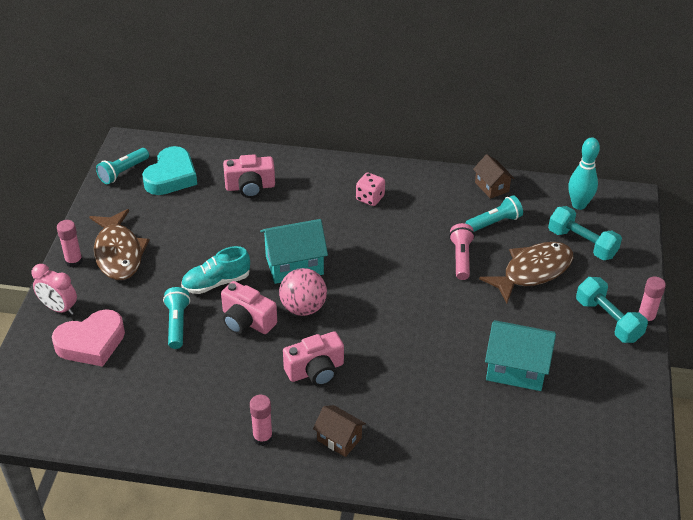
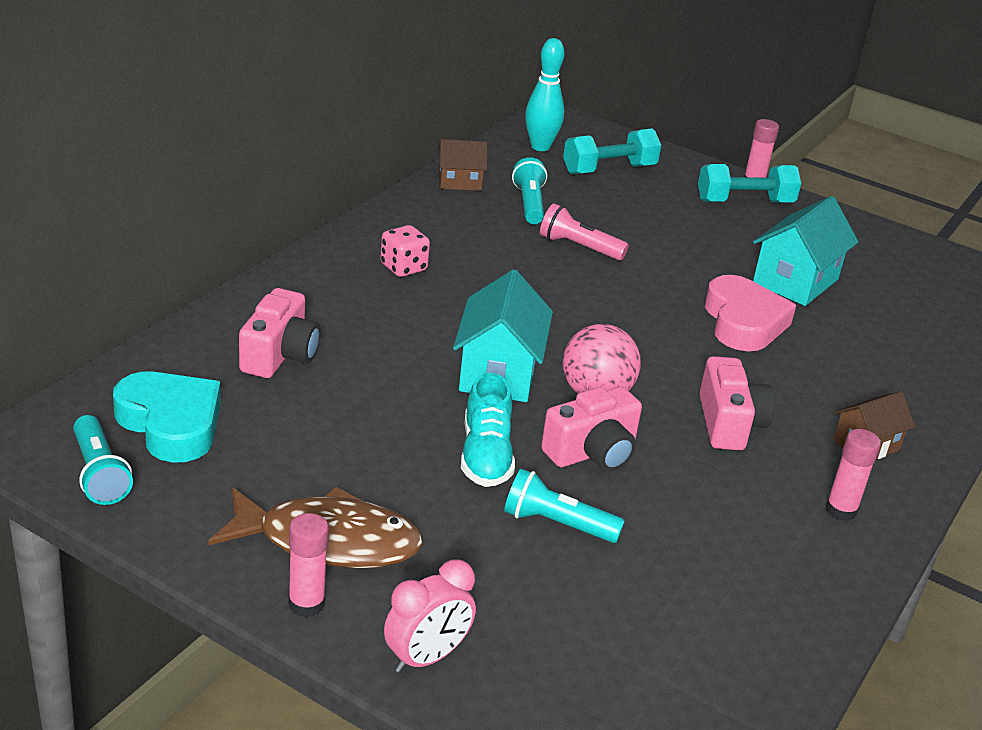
camera: 70 degrees left, 10 degrees down
pink heart [52,309,125,367] -> pink heart moved to [705,275,796,351]
brown fish [479,242,574,303] -> none

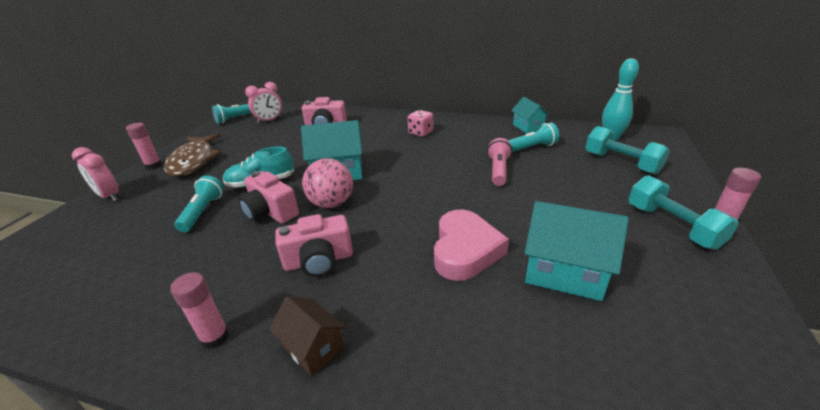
camera: 80 degrees right, 0 degrees up
turquoise heart [113,372,221,463] -> pink clock [245,82,282,124]
brown house [438,139,487,191] -> turquoise house [511,97,549,134]
pink heart [705,275,796,351] -> pink heart turned 60 degrees counterclockwise [434,209,509,281]

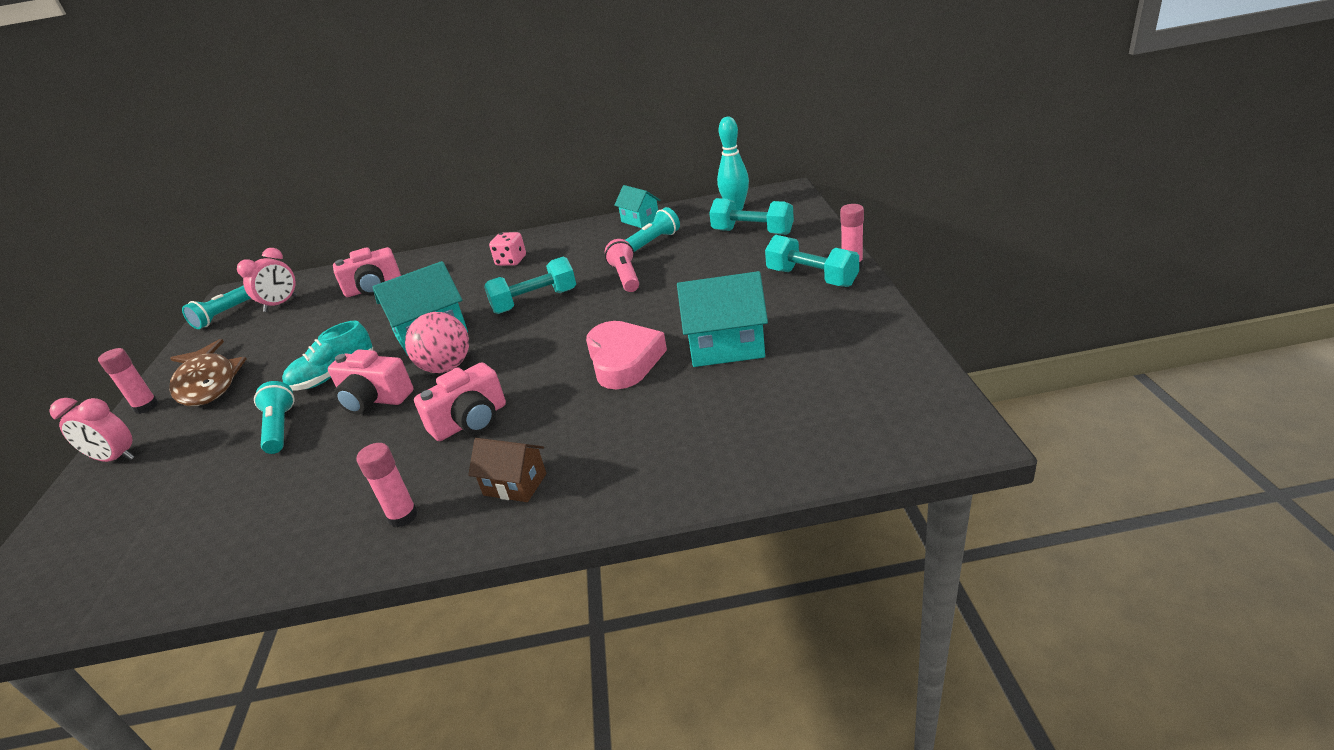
camera: 20 degrees left, 0 degrees up
none -> turquoise dumbbell [484,257,576,314]

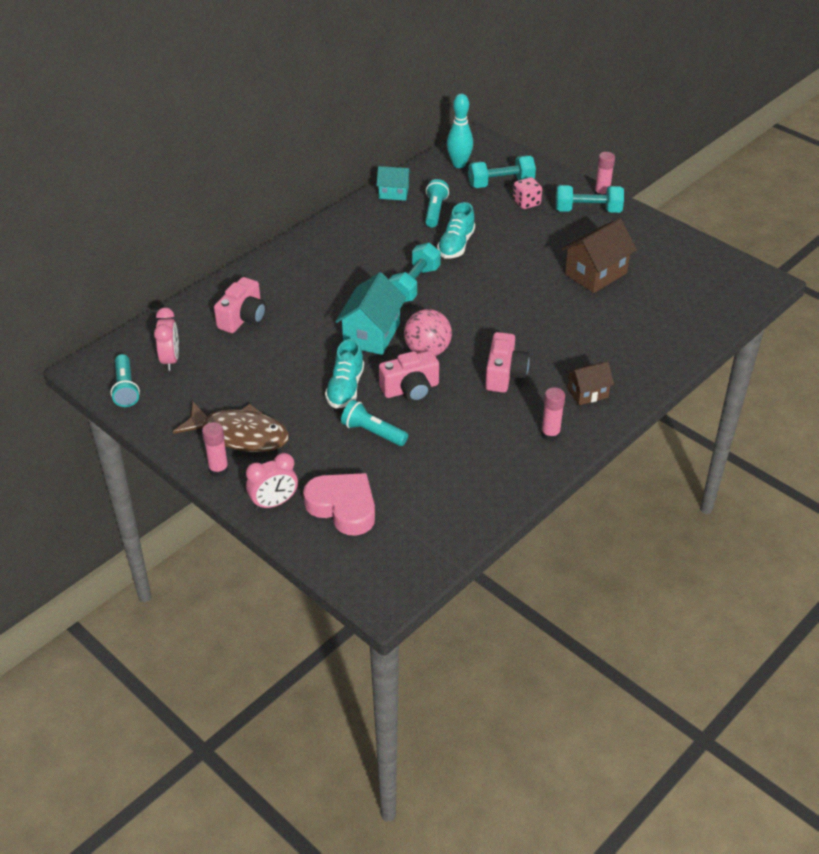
camera: 45 degrees left, 10 degrees up
pink dice [489,232,526,266] -> pink dice moved to [513,177,542,209]
pink heart [586,321,667,389] -> pink heart moved to [303,473,375,536]
pink flashlight [605,239,639,292] -> turquoise shoe [437,202,475,259]
turquoise house [677,271,768,367] -> brown house [562,218,637,293]

